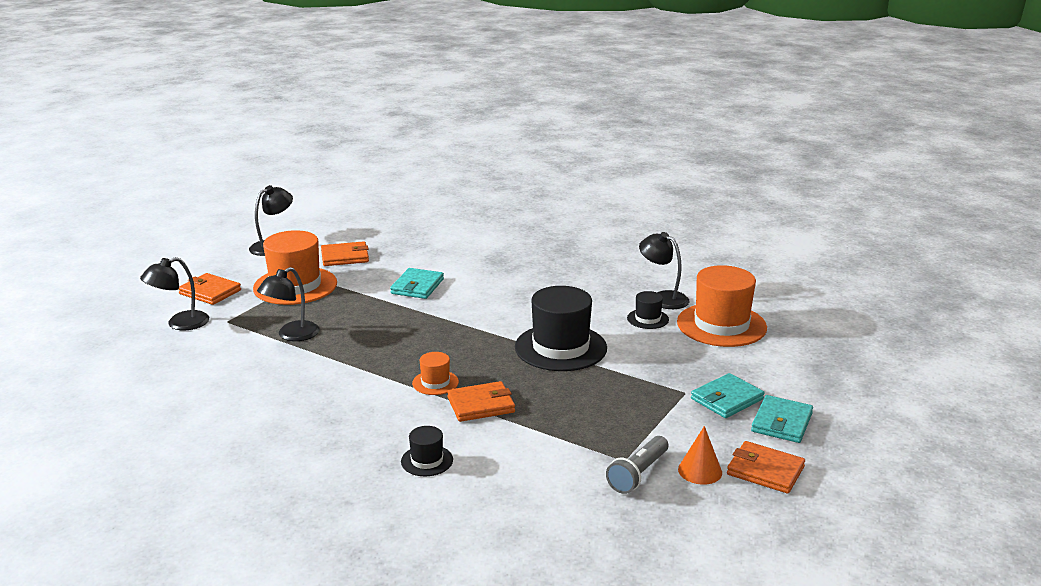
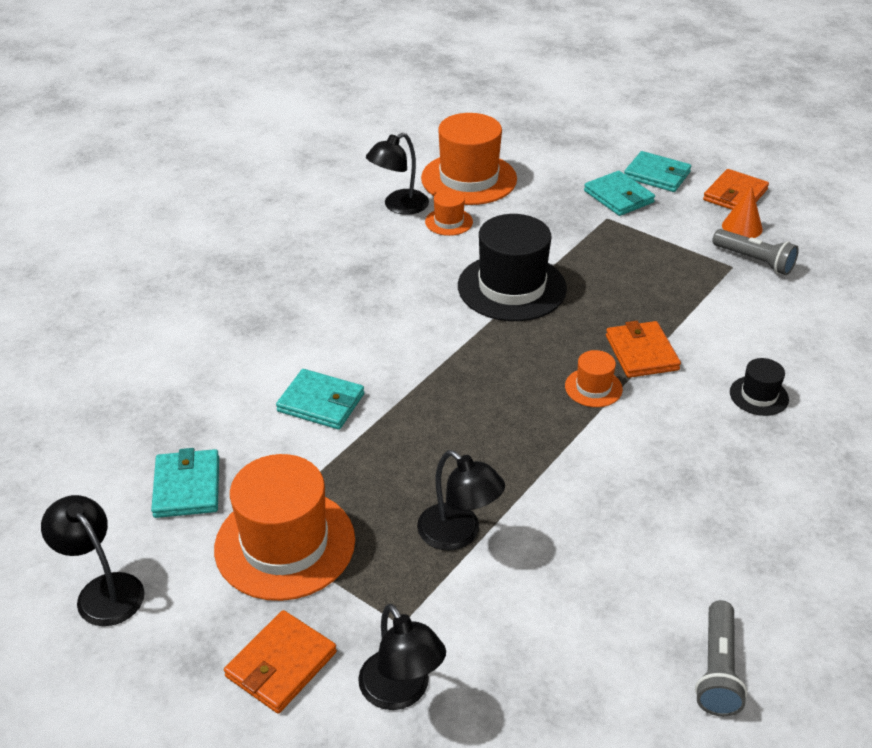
camera: 85 degrees left, 15 degrees up
orange wallet [321,241,369,266] -> turquoise wallet [151,448,219,518]
black hat [627,291,669,329] -> orange hat [425,190,473,236]
none -> grey flashlight [695,600,747,717]

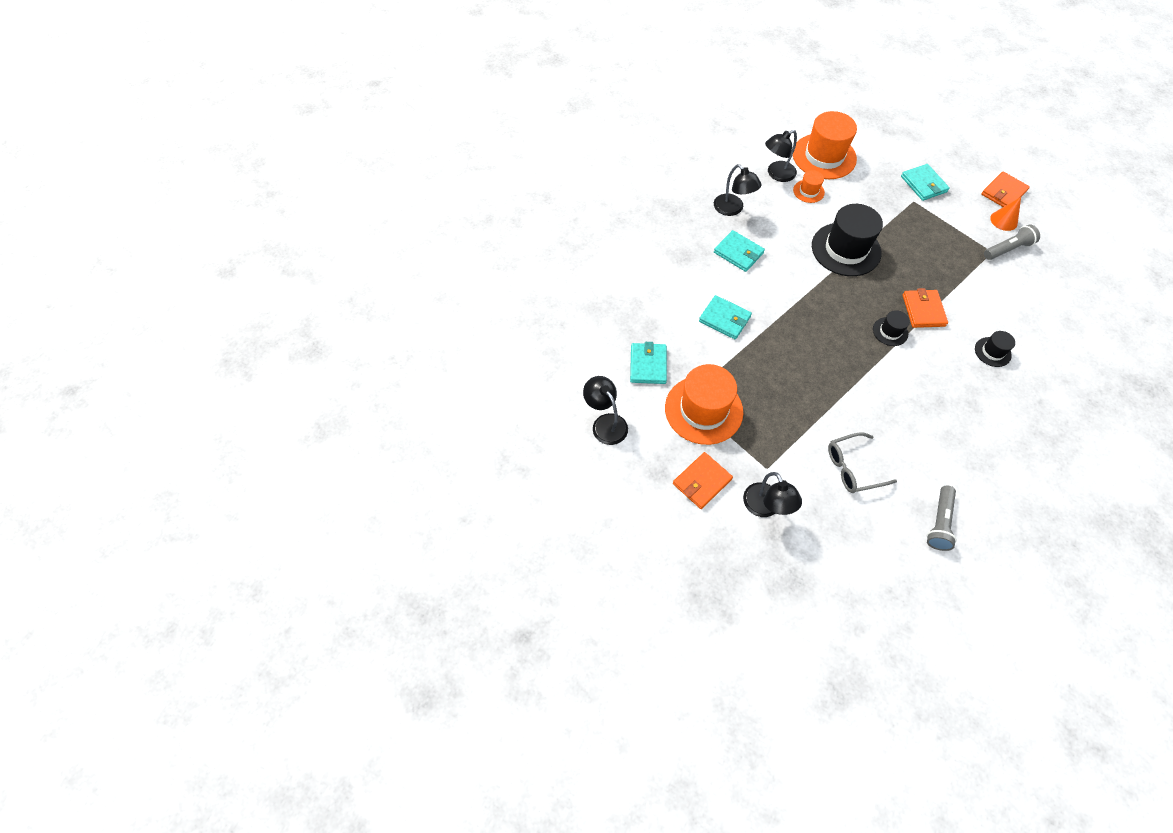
camera: 10 degrees right, 20 degrees up
black lamp [417,450,505,551] -> black lamp moved to [714,164,762,216]
orange hat [565,350,623,407] -> black hat [873,310,910,346]
turquoise wallet [624,151,691,192] -> turquoise wallet moved to [714,230,765,272]
grey flashlight [712,229,799,275] -> grey flashlight turned 75 degrees counterclockwise [984,225,1040,260]
none -> grey glasses [828,433,897,493]

